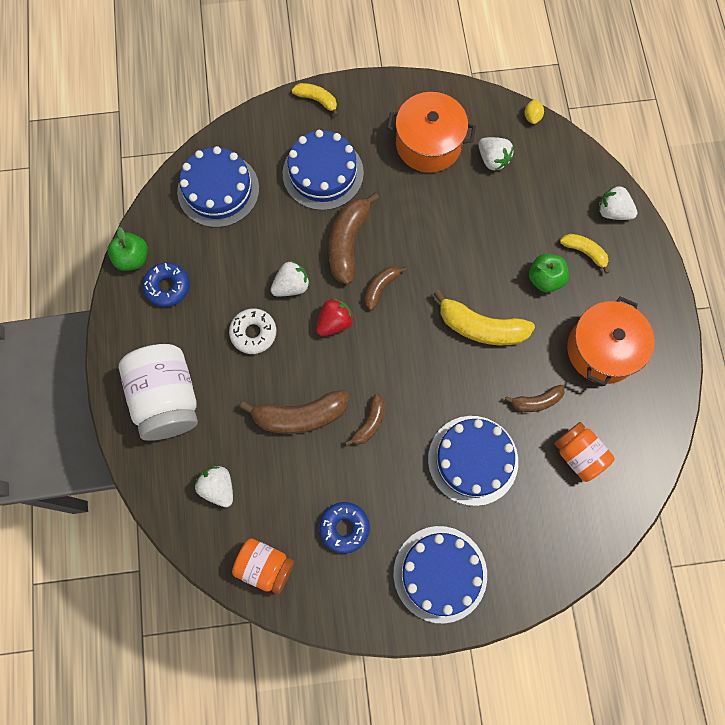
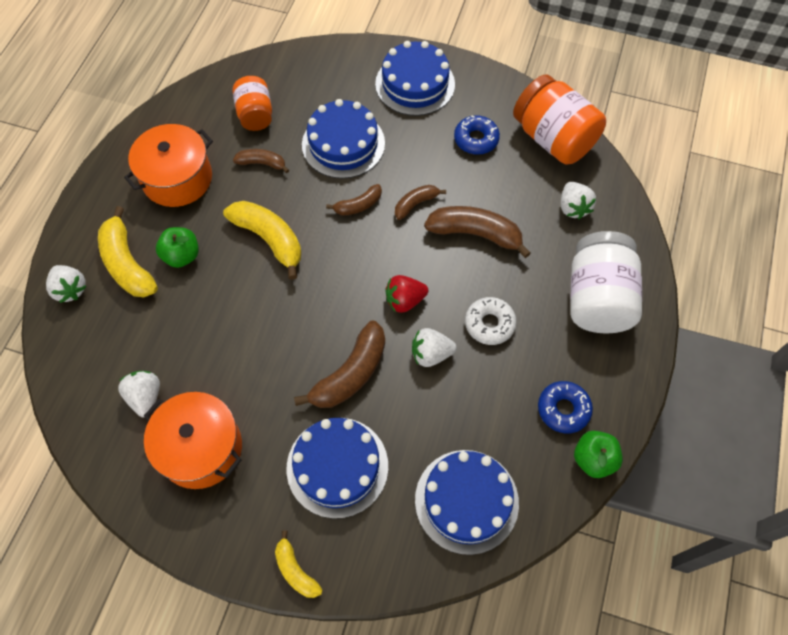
camera: 155 degrees left, 10 degrees down
orange jar [232,538,294,594] -> orange jar [513,74,606,165], size x1.66
brown banana [365,266,407,310] -> brown banana moved to [326,184,382,216]
yellow lemon [524,99,544,124] -> none
yellow banana [560,234,609,274] -> yellow banana [98,206,158,297], size x1.77

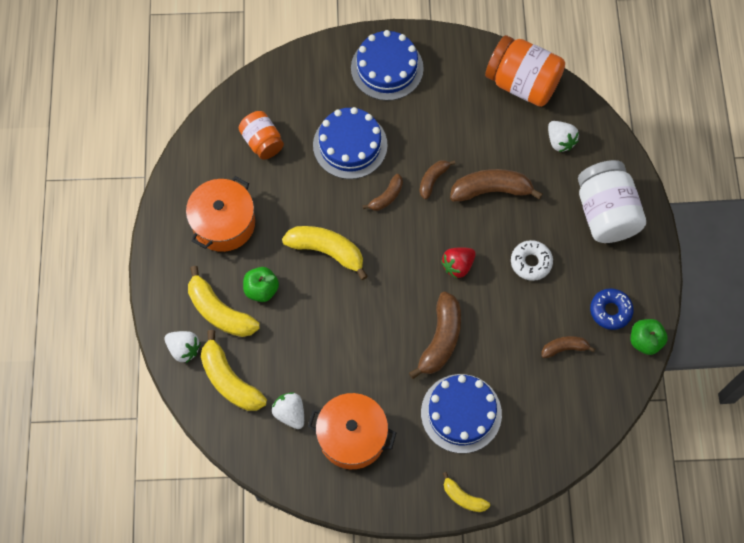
camera: 20 degrees left, 5 degrees up
brown banana [233,149,289,173] -> brown banana moved to [542,336,595,358]
white strawberry [412,328,457,367] -> none
blue cake [415,450,519,555] -> none
blue donut [454,115,500,155] -> none
none -> yellow banana [201,330,267,411]

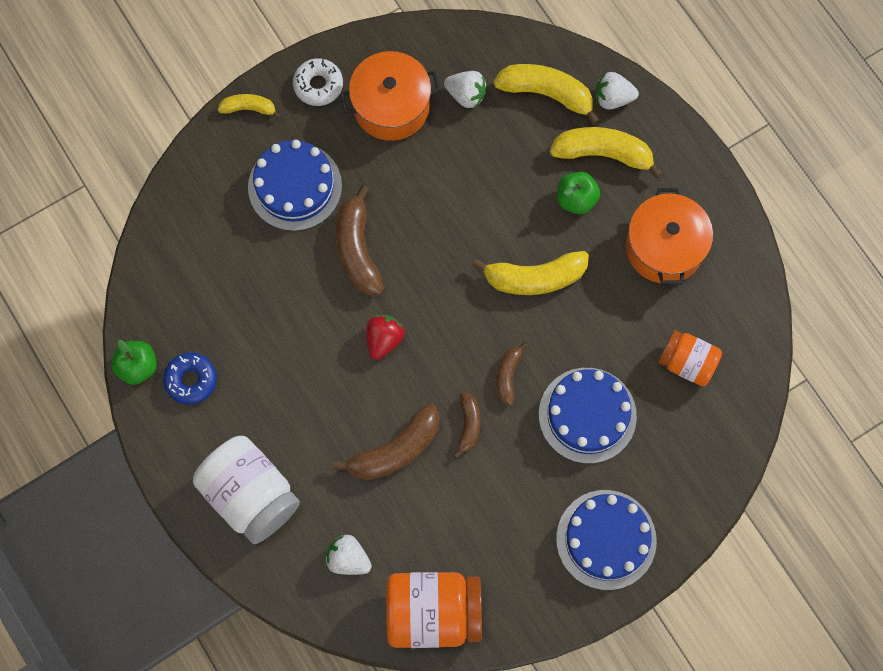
camera: 150 degrees right, 5 degrees up
white donut [511,240,553,281] -> white donut moved to [293,58,343,106]
brown banana [542,336,595,358] -> none

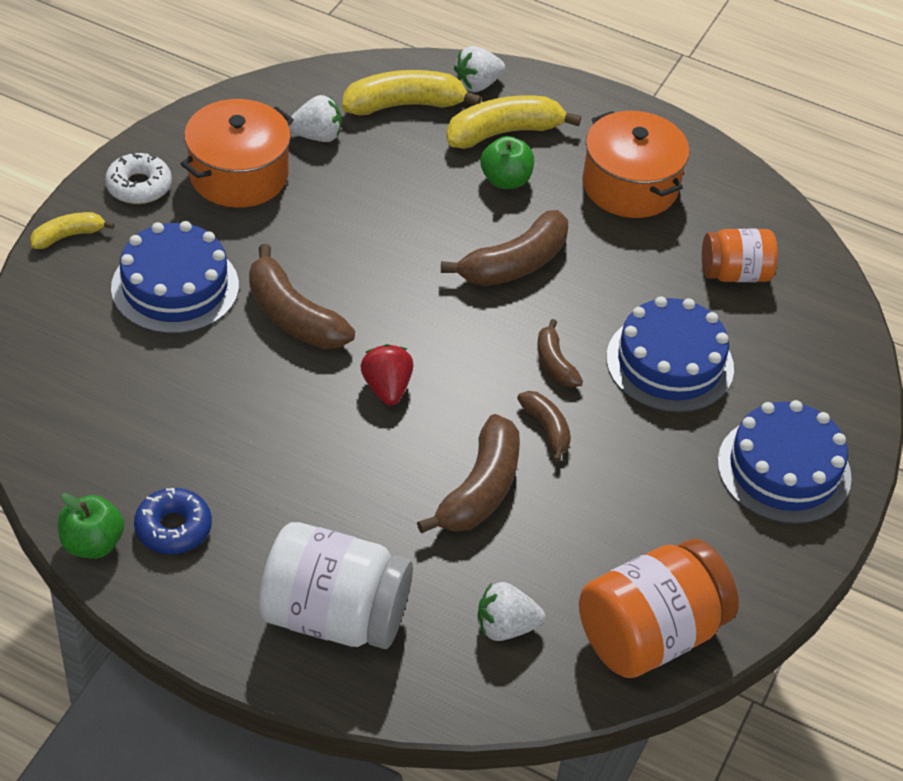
camera: 35 degrees left, 25 degrees down
yellow banana [472,251,589,295] -> brown banana [441,210,568,286]

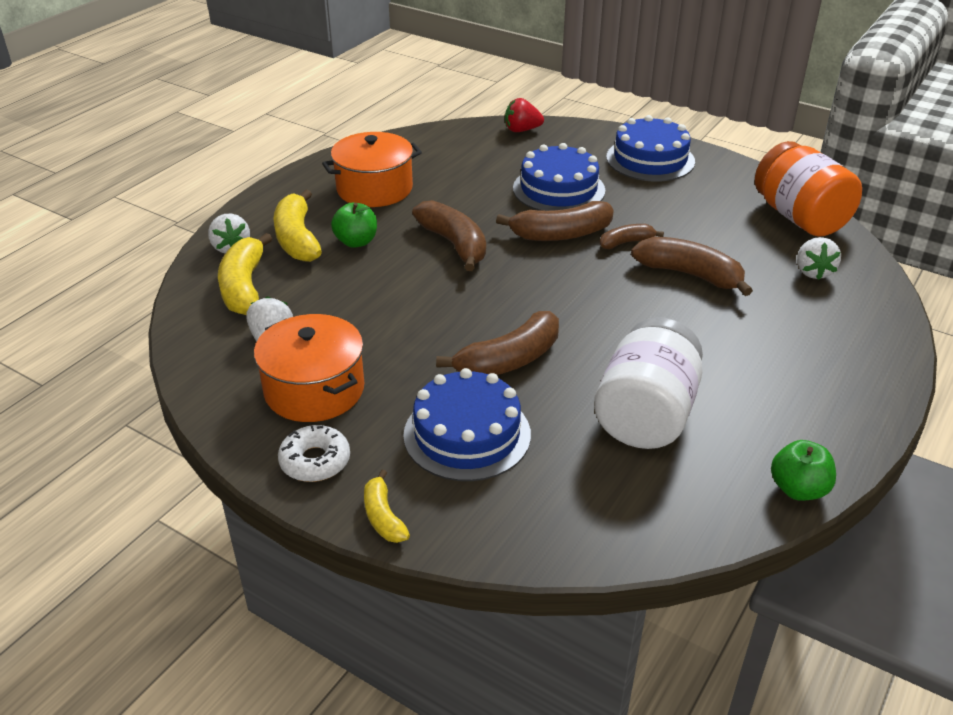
camera: 80 degrees left, 10 degrees down
blue donut [134,488,212,554] -> none
white jar [259,522,413,649] -> white jar moved to [594,317,703,449]
red strawberry [360,344,413,406] -> red strawberry moved to [505,98,544,132]
brown banana [537,319,583,388] -> brown banana [496,201,614,241], size x1.77
orange jar [702,229,778,282] -> none

